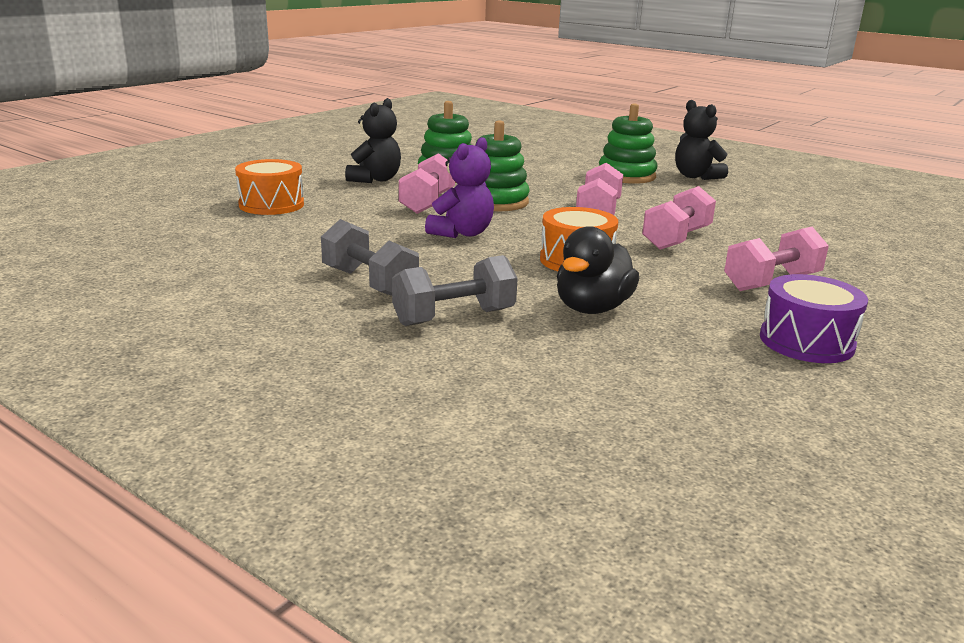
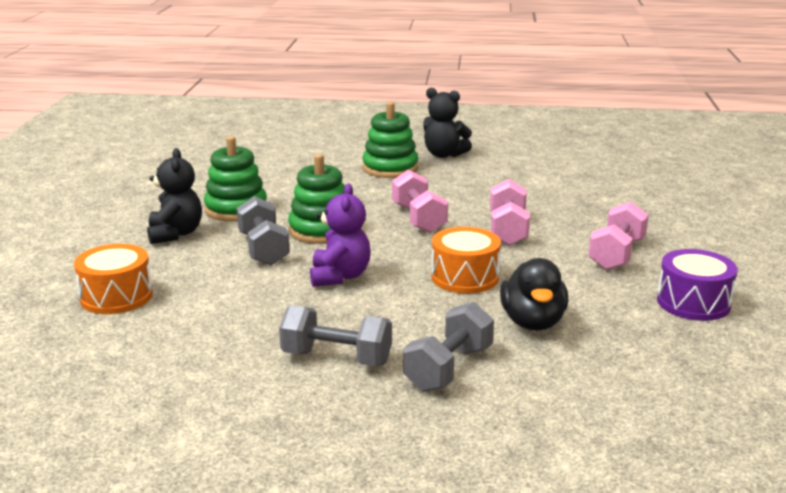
camera: 30 degrees left, 0 degrees up
pink dumbbell [399,153,455,214] -> grey dumbbell [237,196,290,265]

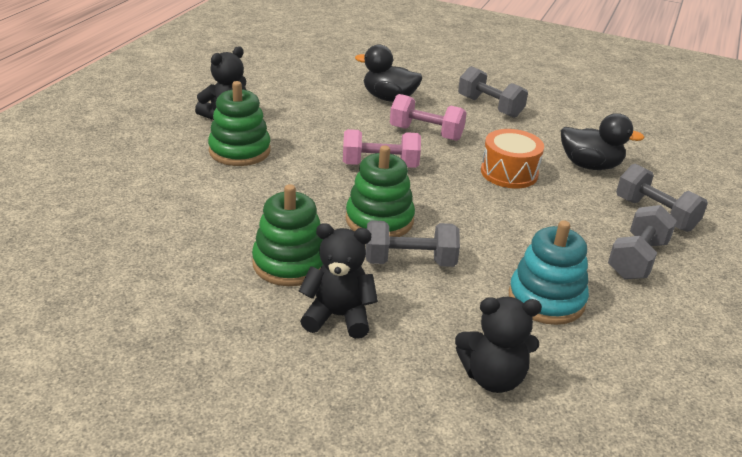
camera: 75 degrees left, 10 degrees up
orange drum [74,244,153,314] -> black teddy bear [455,297,542,393]
purple teddy bear [310,184,371,287] -> none
pink dumbbell [588,202,648,270] -> grey dumbbell [458,66,528,118]
purple drum [657,249,738,321] -> none
none -> black duck [355,44,422,102]
none -> turquoise stacking toy [509,220,589,325]

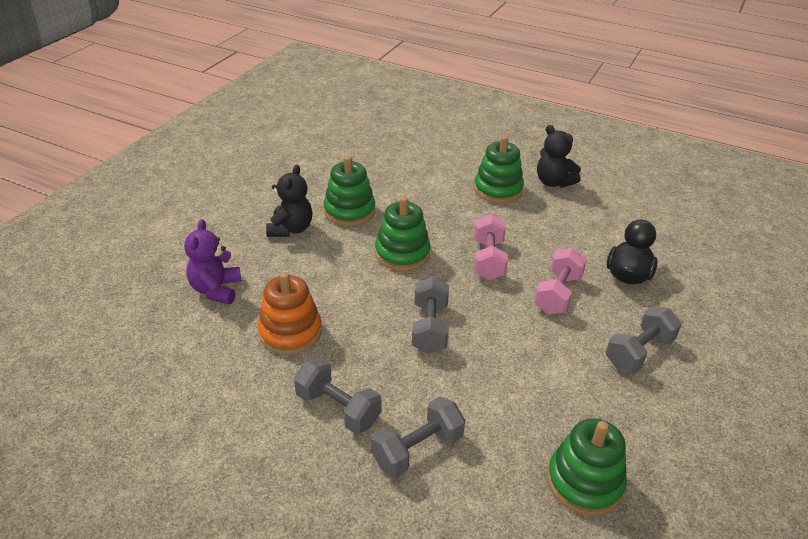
camera: 95 degrees right, 5 degrees up
grey dumbbell [366,220,460,267] -> grey dumbbell moved to [412,277,449,354]
black teddy bear [455,297,542,393] -> purple teddy bear [184,219,241,304]
orange drum [481,129,544,189] -> none
turquoise stacking toy [509,220,589,325] -> orange stacking toy [258,272,322,355]
black duck [561,113,645,170] -> none
none -> green stacking toy [547,418,627,516]

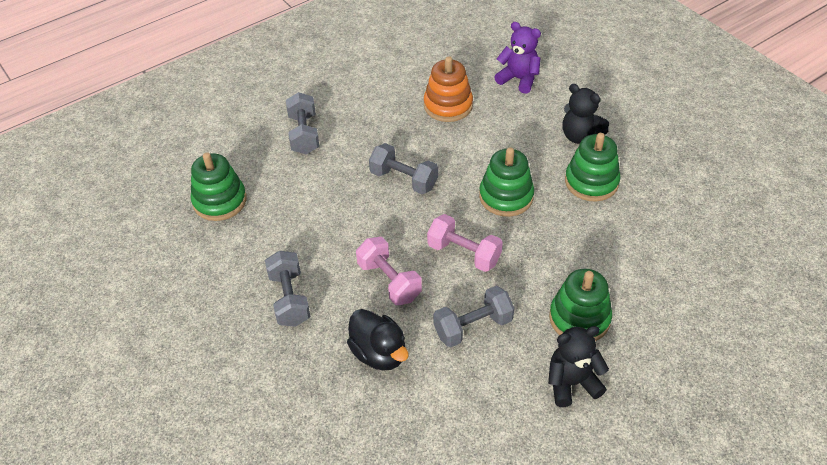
camera: 120 degrees right, 10 degrees up
grey dumbbell [294,358,382,434] -> grey dumbbell moved to [433,286,514,347]

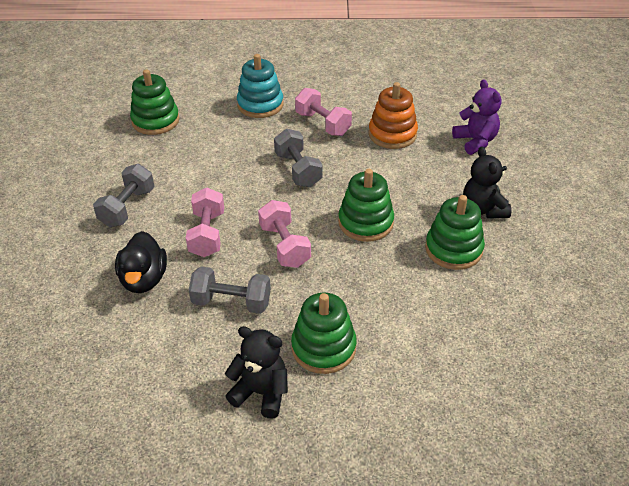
camera: 35 degrees right, 5 degrees down
grey dumbbell [286,92,319,154] -> turquoise stacking toy [237,54,283,118]
none -> pink dumbbell [295,88,352,136]

